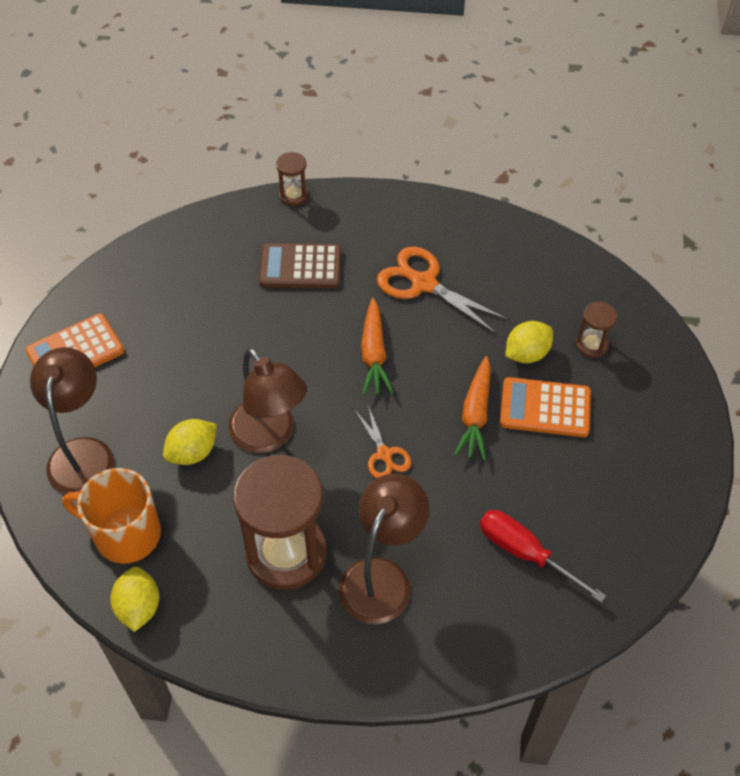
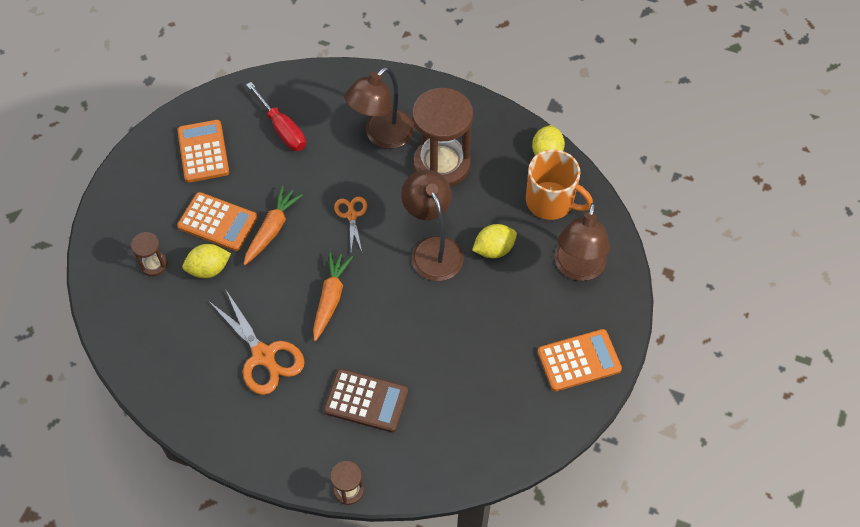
camera: 165 degrees left, 5 degrees up
none -> orange calculator [177,120,229,183]

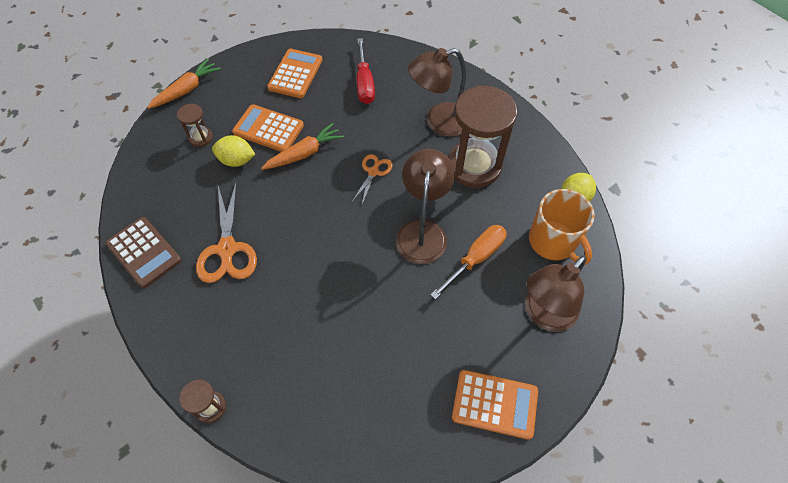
camera: 30 degrees right, 0 degrees up
orange calculator [177,192,258,251] -> orange calculator turned 150 degrees clockwise [232,104,304,152]
orange carrot [313,252,353,341] -> orange carrot moved to [147,59,221,109]
brown calculator [324,369,408,433] -> brown calculator moved to [106,217,181,288]
yellow lemon [472,224,517,258] -> orange screwdriver [430,225,507,299]

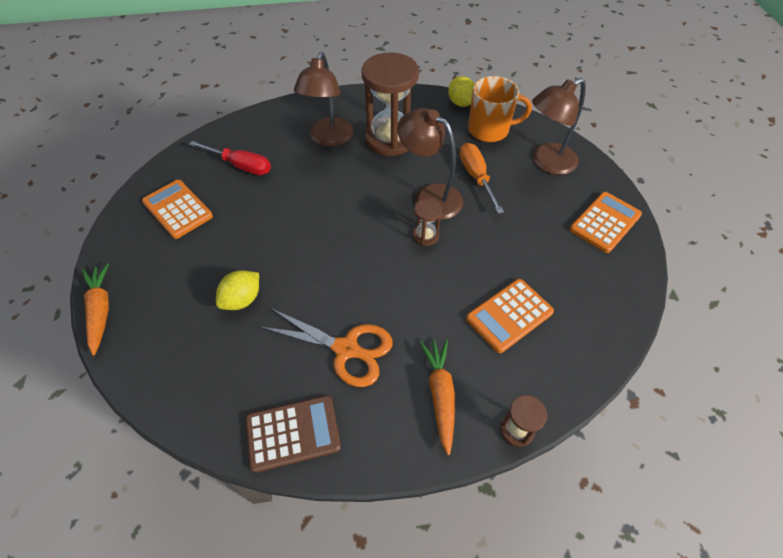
camera: 60 degrees left, 5 degrees down
brown hourglass [177,104,213,147] -> brown hourglass moved to [413,198,442,246]
orange calculator [232,104,304,152] -> orange calculator moved to [466,279,554,353]
orange carrot [261,123,344,170] -> orange carrot moved to [420,339,455,455]
orange scissors [352,154,392,207] -> none
brown lamp [526,255,586,332] -> brown lamp turned 75 degrees clockwise [532,78,586,175]

